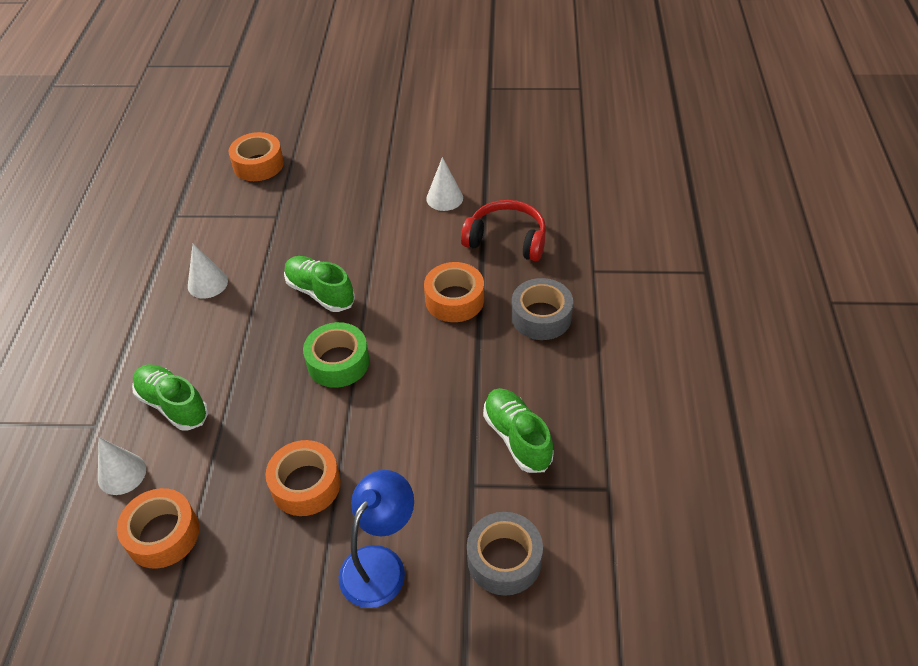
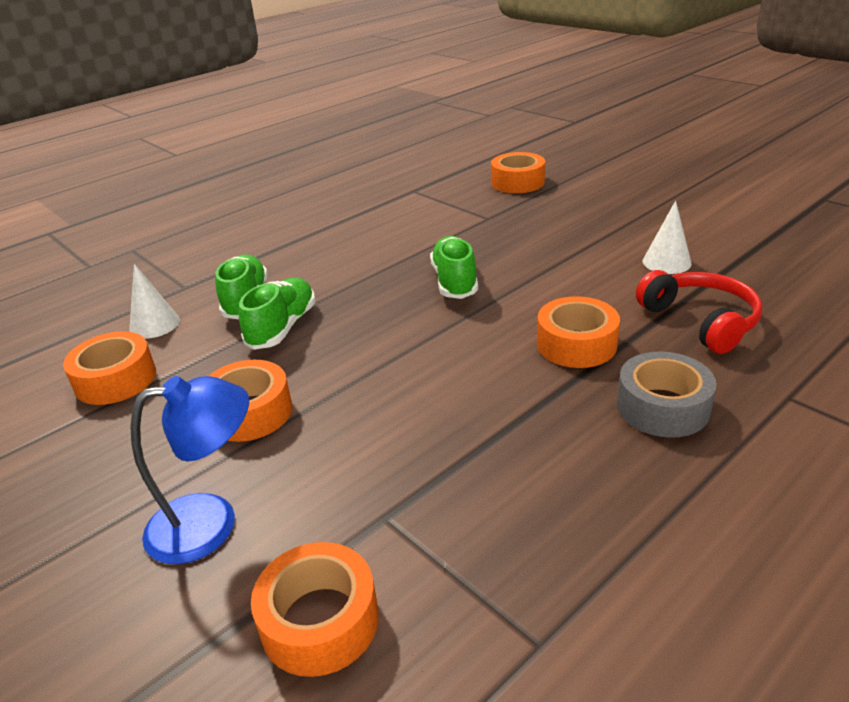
camera: 45 degrees right, 15 degrees down
white cone [188,244,228,299] -> none
green tape [303,322,370,388] -> none
grey tape [467,512,543,596] -> orange tape [251,542,379,677]
green shoe [483,388,554,473] -> green shoe moved to [239,278,315,350]

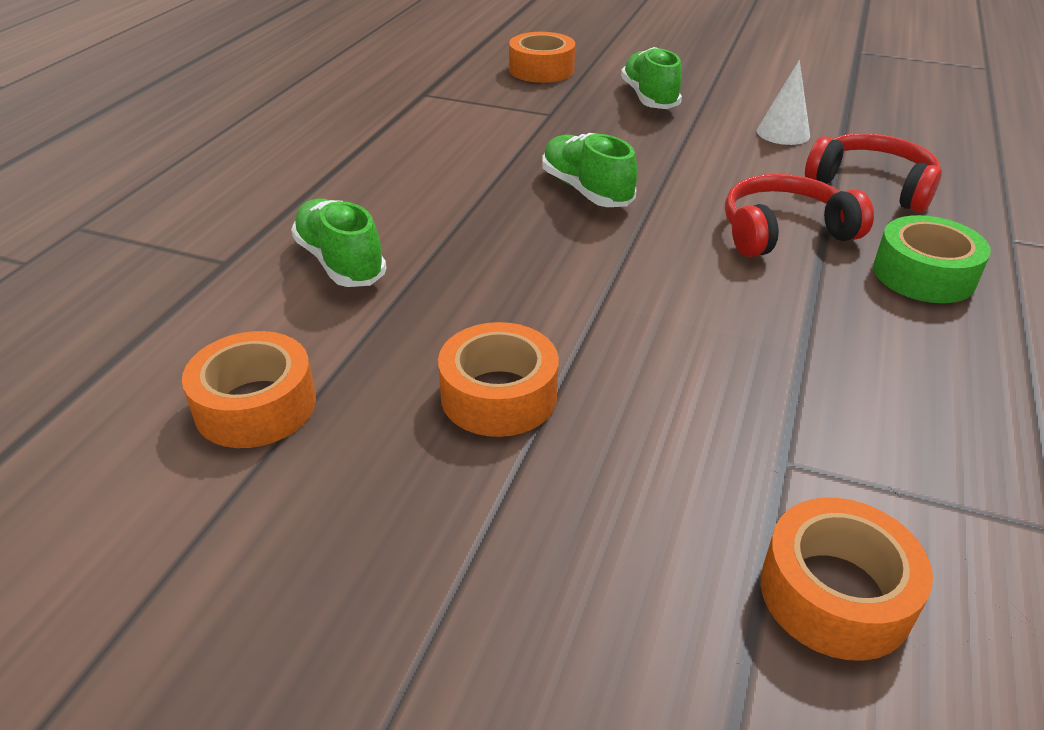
camera: 30 degrees left, 5 degrees up
white cone [129,264,180,339] -> none
blue lamp [130,376,249,564] -> none
green shoe [239,278,315,350] -> green shoe moved to [621,47,682,109]
orange tape [537,296,620,368] -> red headphones [725,174,874,257]
grey tape [617,351,717,438] -> green tape [873,215,991,303]

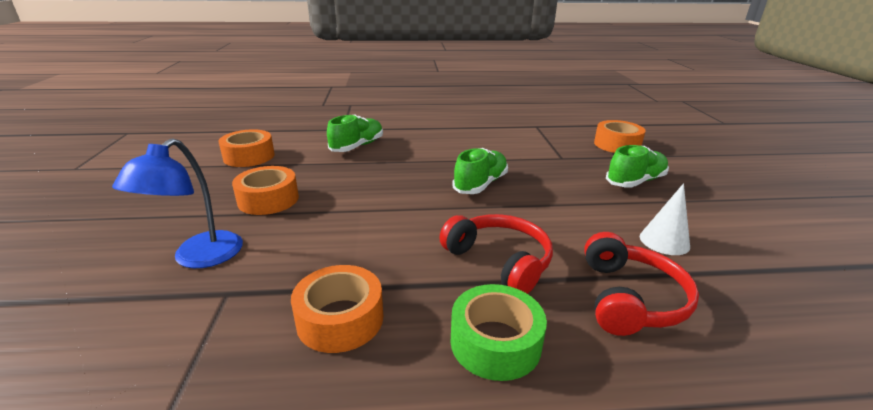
camera: 65 degrees right, 10 degrees down
orange tape [761,498,933,661] -> orange tape moved to [291,265,383,353]
none -> blue lamp [112,138,243,268]

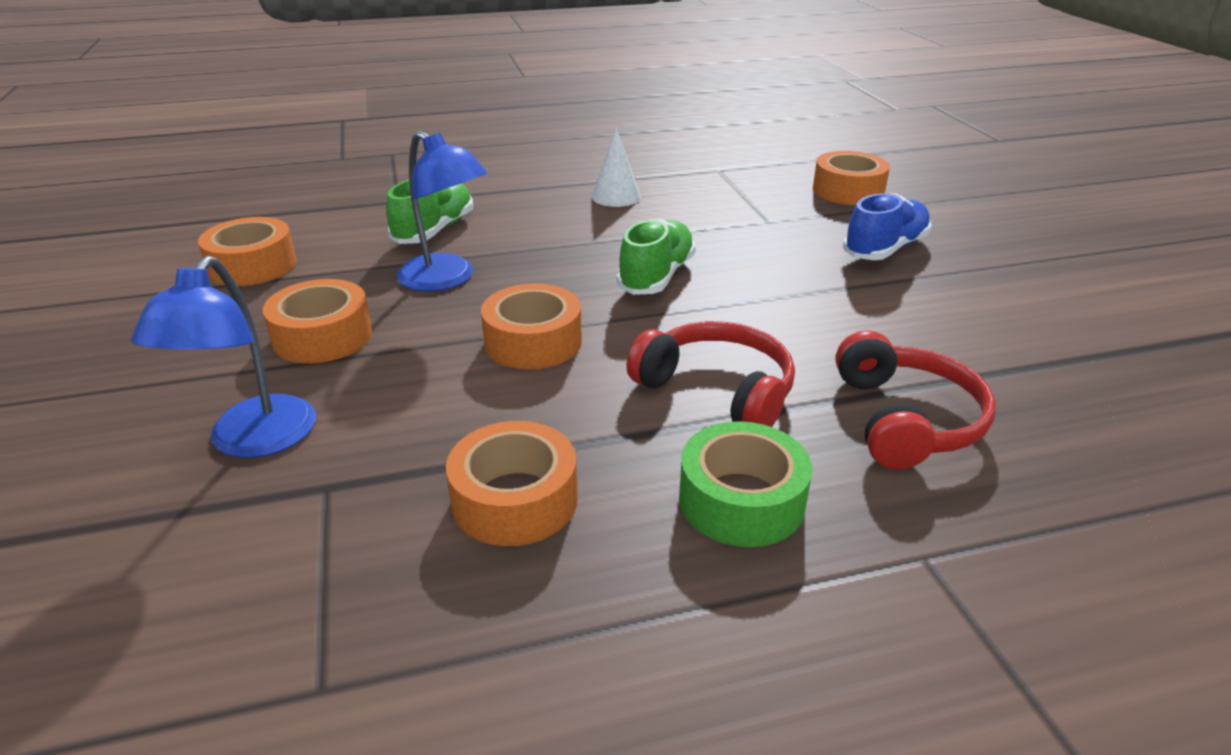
camera: 10 degrees left, 5 degrees up
green shoe [606,145,669,188] -> blue shoe [843,193,931,260]
white cone [640,183,690,255] -> white cone moved to [592,128,641,207]
none -> blue lamp [397,131,487,292]
none -> orange tape [481,283,582,370]

